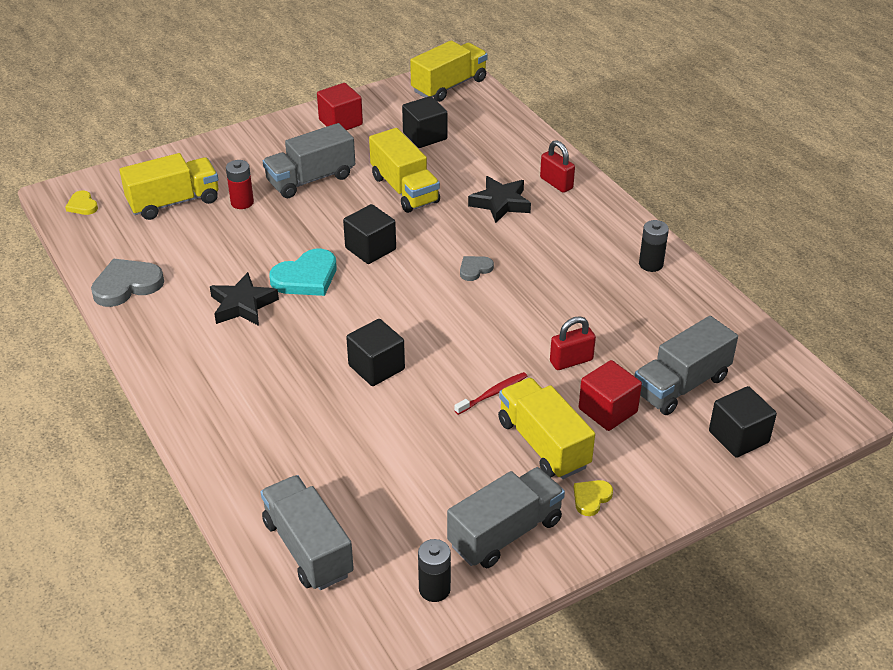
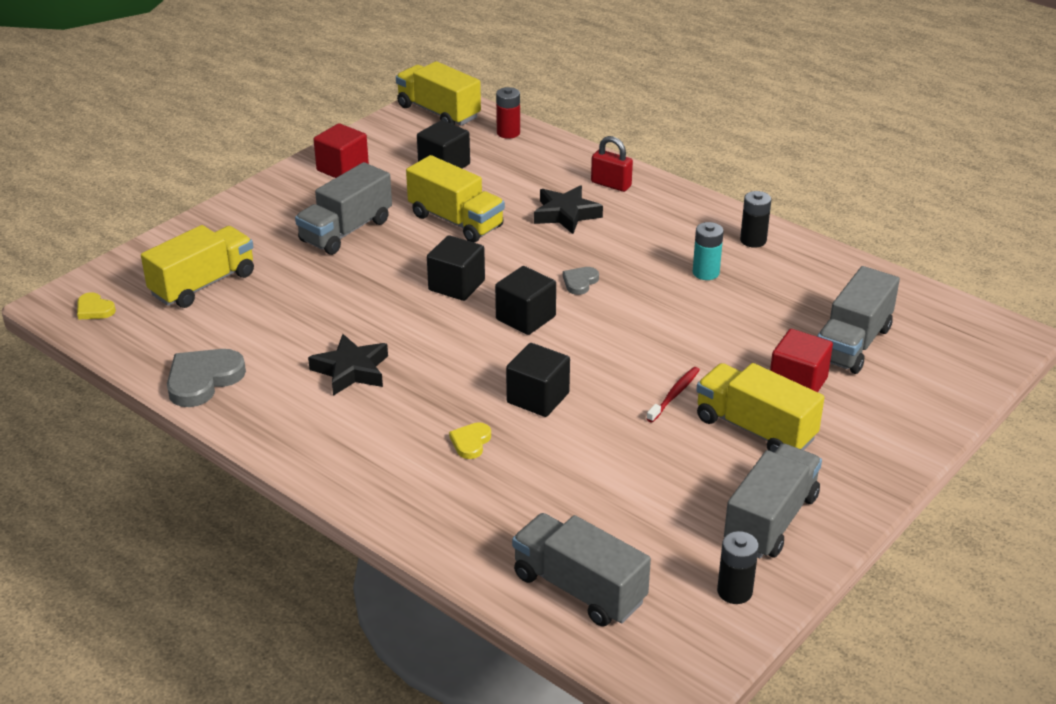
camera: 20 degrees left, 5 degrees down
red battery [226,160,254,209] -> red battery moved to [496,87,520,139]
turquoise heart [269,249,337,296] -> none
yellow truck [410,40,488,102] -> yellow truck turned 75 degrees counterclockwise [396,61,481,126]
red padlock [550,316,596,370] -> none
yellow heart [574,480,613,516] -> yellow heart moved to [449,422,491,459]
black cube [709,386,777,458] -> black cube moved to [495,266,556,335]
none -> turquoise battery [692,222,724,280]

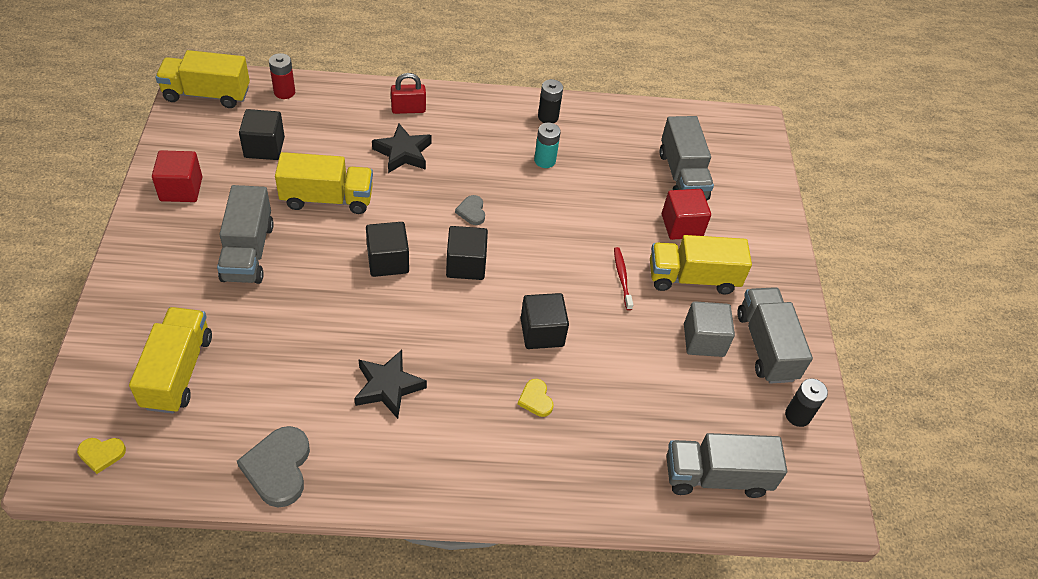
camera: 45 degrees left, 15 degrees up
none -> grey cube [684,301,735,357]

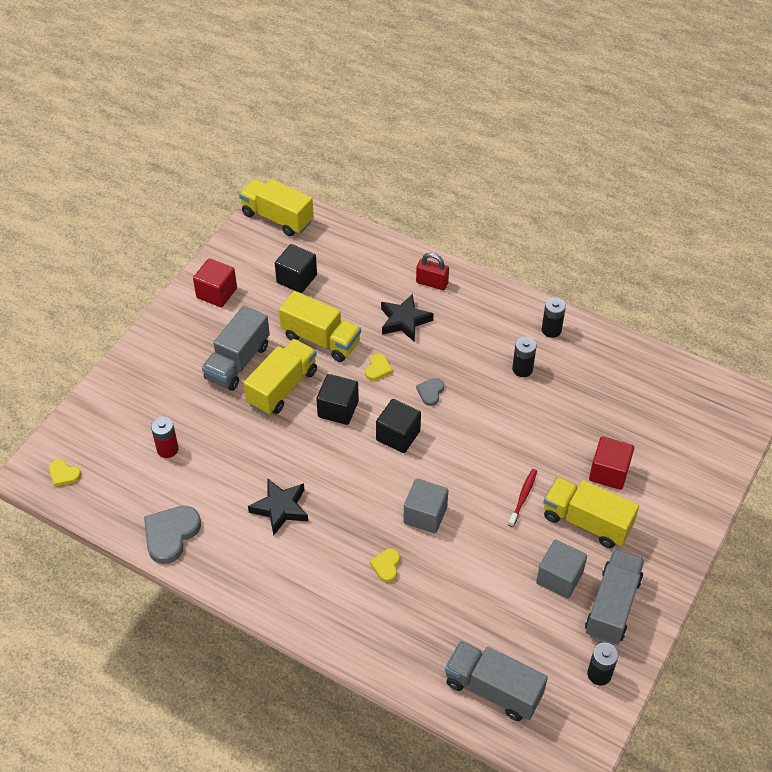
camera: 35 degrees right, 0 degrees up
yellow truck [129,307,212,414] -> yellow truck moved to [244,339,317,415]
red battery [269,53,295,99] -> red battery moved to [151,417,179,458]
black cube [520,293,569,349] -> grey cube [403,479,448,533]
turquoise battery [534,123,561,168] -> black battery [512,337,537,377]
grey truck [659,116,714,200] -> none
none -> yellow heart [365,354,393,381]

